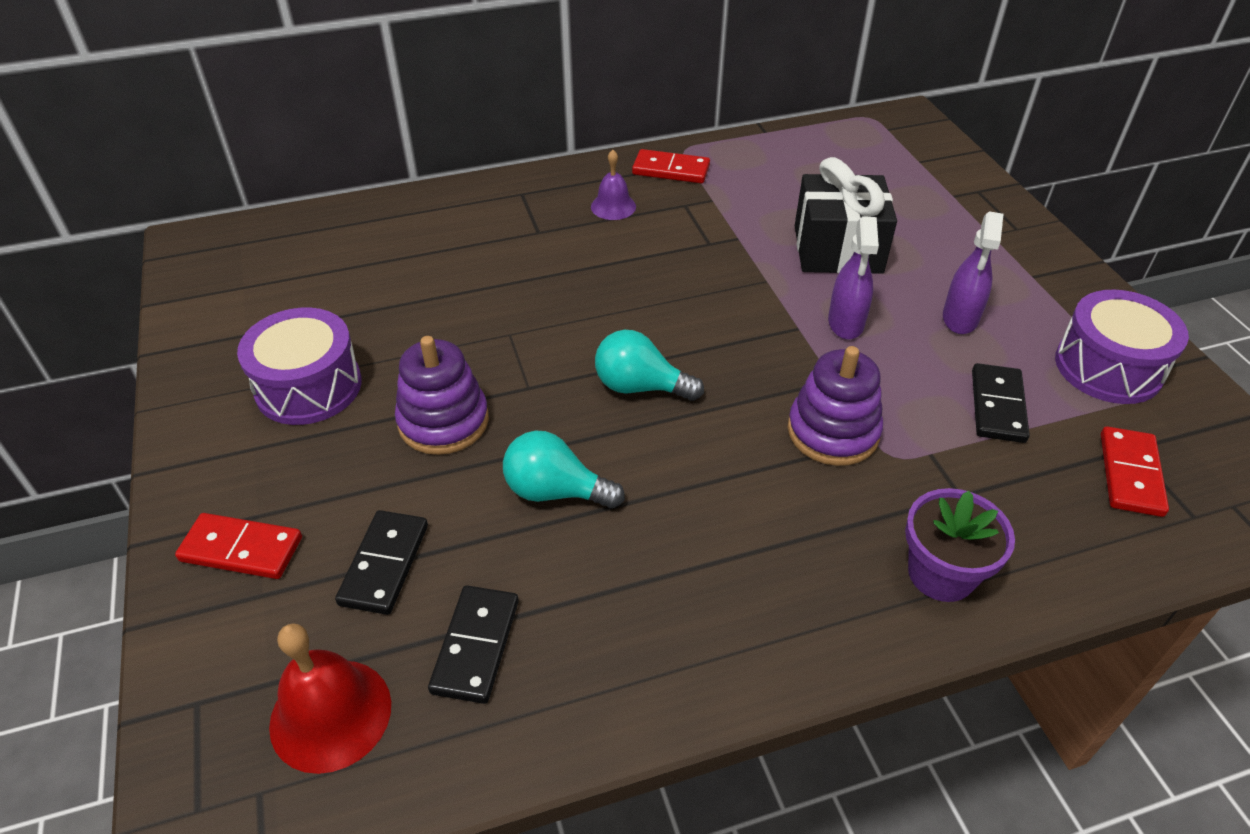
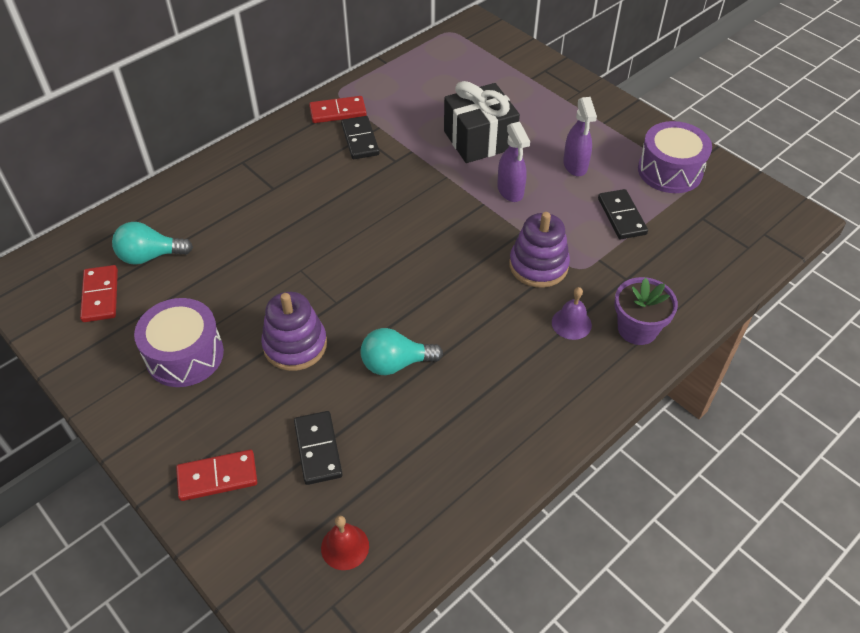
camera: 25 degrees left, 5 degrees up
red bell [269,623,391,774] -> red bell [321,516,369,570], size x0.63
black domino [428,586,519,704] -> black domino moved to [341,116,380,159]
purple bell [591,150,636,220] -> purple bell moved to [552,287,592,340]
turquoise light bulb [595,330,704,401] -> turquoise light bulb moved to [112,222,193,265]
red domino [1101,426,1169,517] -> red domino moved to [80,265,118,322]

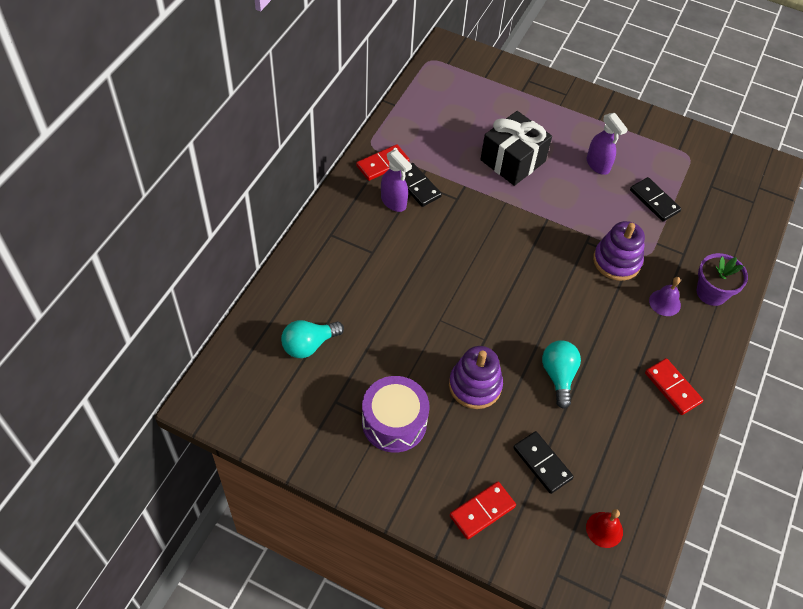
camera: 25 degrees left, 5 degrees up
red domino [80,265,118,322] -> red domino moved to [645,358,703,415]
turquoise light bulb [360,328,443,375] -> turquoise light bulb turned 120 degrees clockwise [542,340,581,409]
purple spray bottle [497,122,530,202] -> purple spray bottle moved to [381,150,412,212]
purple drum [638,121,712,193] -> none

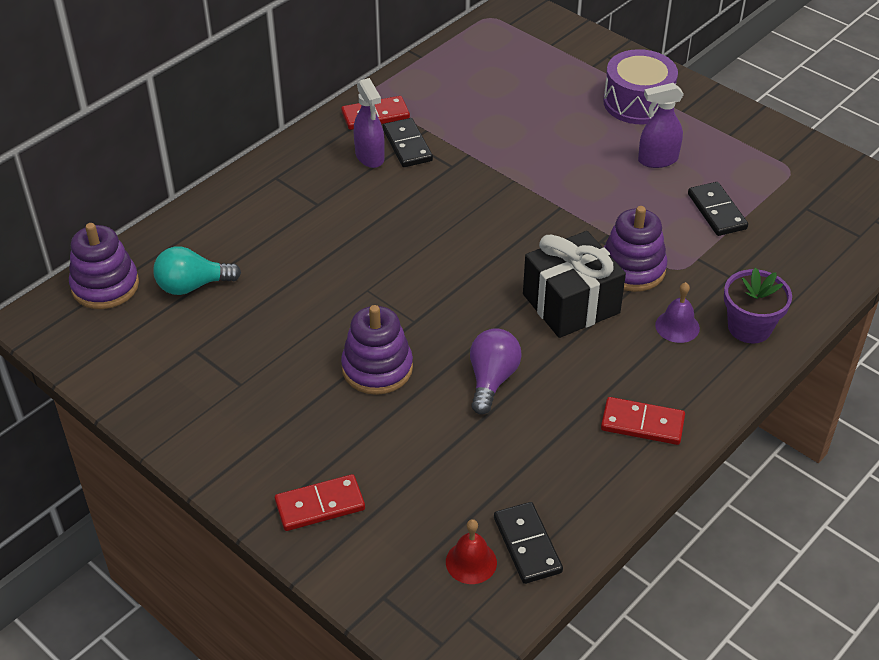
camera: 20 degrees right, 10 degrees down
purple drum [362,376,430,453] -> purple drum moved to [603,49,678,124]
black gift [480,111,552,186] -> black gift moved to [523,231,626,338]
black domino [513,431,574,494] -> black domino moved to [494,502,563,584]
turquoise light bulb [542,340,581,409] -> purple light bulb [470,328,522,415]
purple spray bottle [587,113,628,175] -> purple spray bottle turned 90 degrees clockwise [638,83,684,168]
red domino [645,358,703,415] -> red domino turned 60 degrees counterclockwise [601,397,685,445]
none -> purple stacking toy [69,223,139,309]

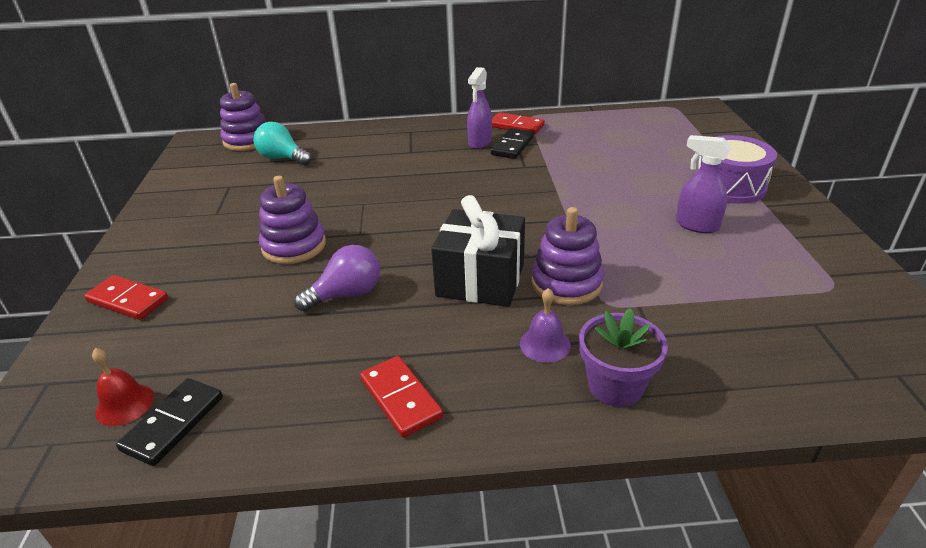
camera: 45 degrees right, 10 degrees down
black domino [688,182,748,236] -> none

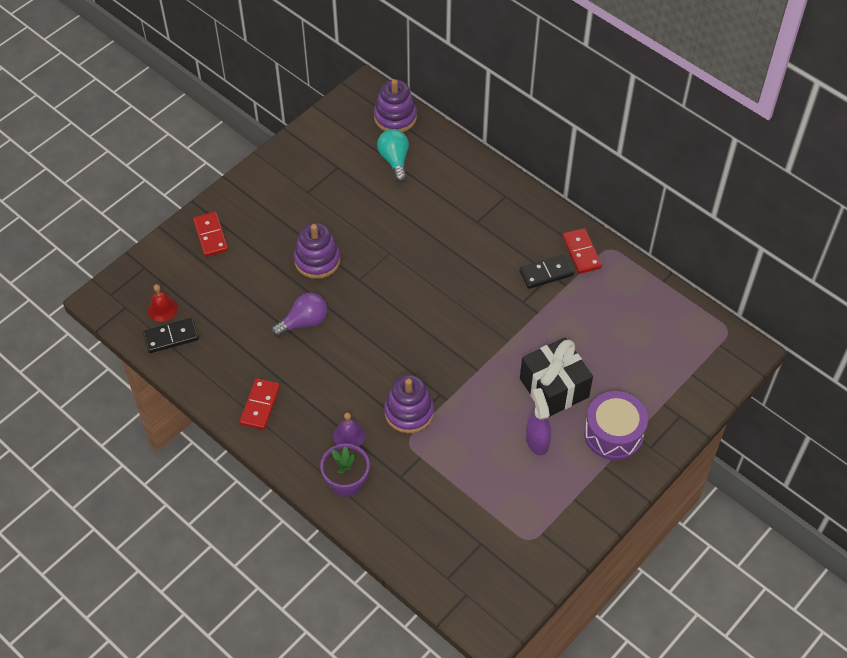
camera: 45 degrees right, 20 degrees up
purple light bulb [294,245,380,312] -> purple light bulb turned 45 degrees counterclockwise [272,293,327,337]
black gift [431,195,525,307] -> black gift moved to [520,337,593,417]
purple spray bottle [467,67,492,149] -> none

